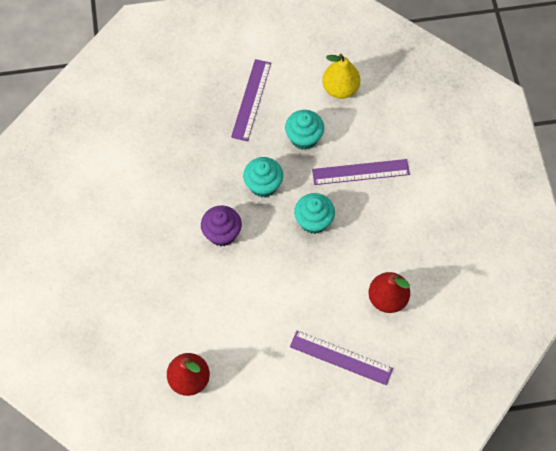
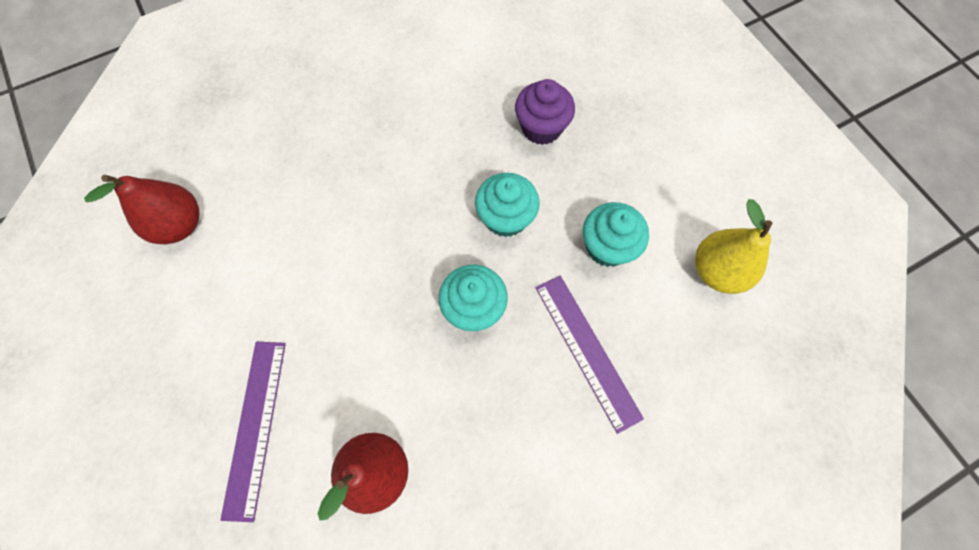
camera: 70 degrees right, 5 degrees up
purple cupcake [201,205,242,246] -> purple cupcake moved to [515,79,575,145]
purple ruler [231,59,271,141] -> none

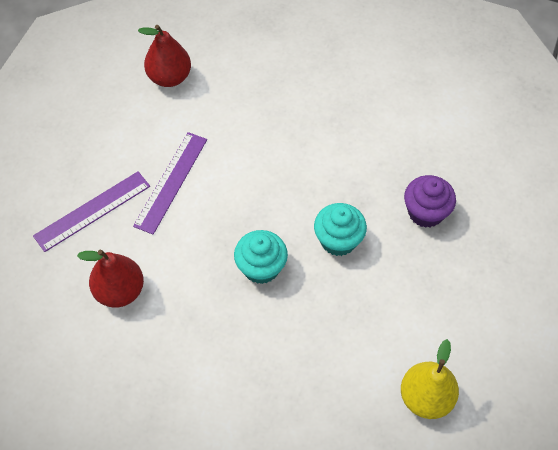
camera: 50 degrees right, 10 degrees down
purple ruler [536,276,644,434] -> purple ruler moved to [133,132,207,235]
turquoise cupcake [583,202,649,267] -> none

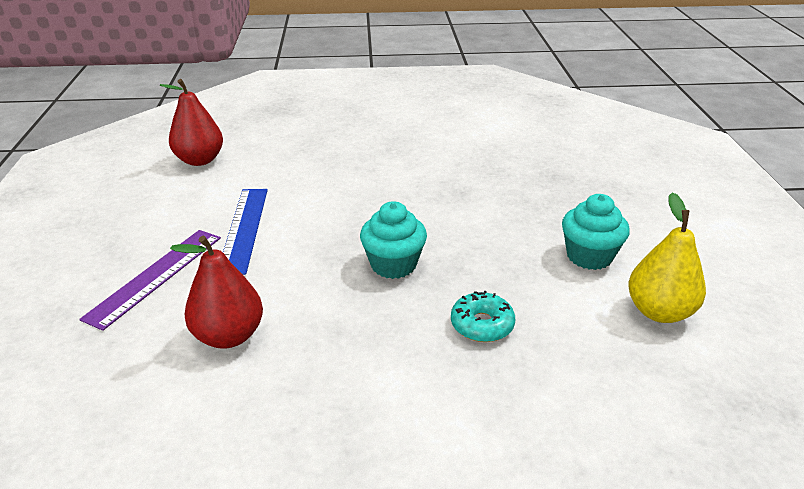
camera: 25 degrees left, 25 degrees down
purple ruler [133,132,207,235] -> blue ruler [223,189,268,275]
turquoise cupcake [314,203,367,256] -> turquoise cupcake moved to [562,194,630,270]
purple cupcake [404,175,456,228] -> none
none -> turquoise donut [451,291,515,342]

